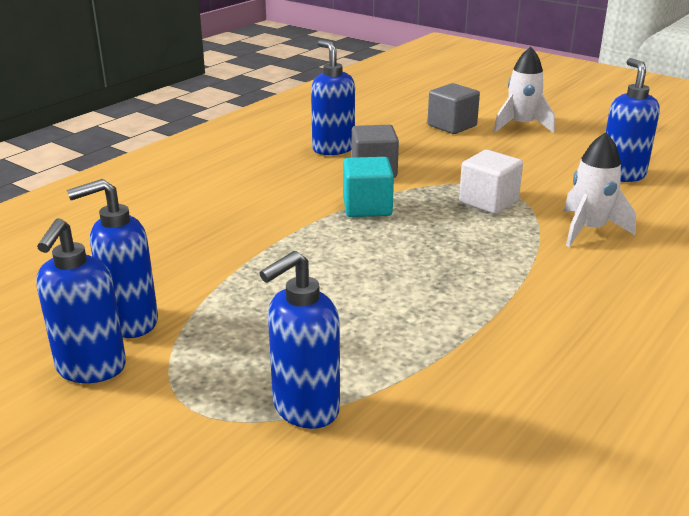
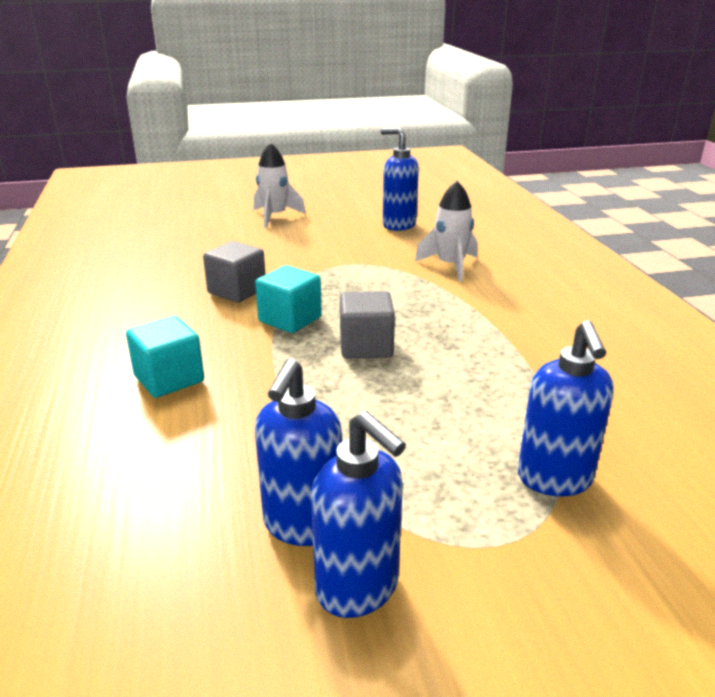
camera: 50 degrees left, 0 degrees up
blue soap dispenser [311,40,355,155] -> none
grey cube [427,83,480,134] -> grey cube moved to [340,291,395,359]
white cube [459,150,523,214] -> none
none -> turquoise cube [126,316,204,398]

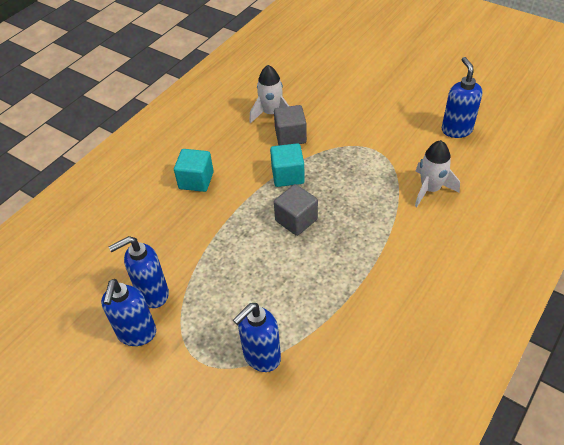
camera: 50 degrees right, 20 degrees up
white rocket [254,142,306,228] -> white rocket moved to [249,65,289,124]

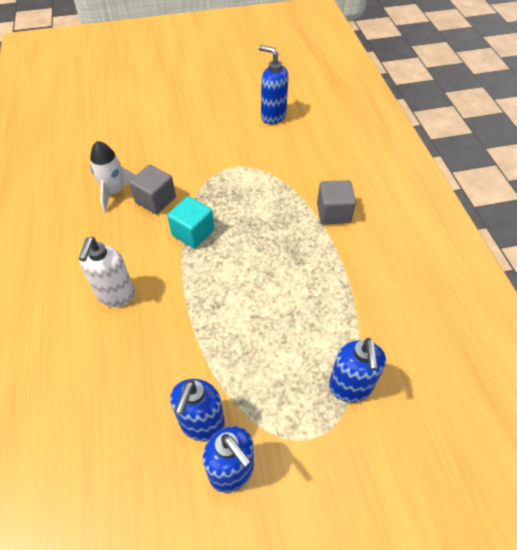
camera: 50 degrees left, 5 degrees up
turquoise cube [174,149,214,192] -> white soap dispenser [79,237,135,307]
grey cube [274,184,318,236] -> grey cube moved to [317,180,356,224]
white rocket [415,140,460,207] -> none

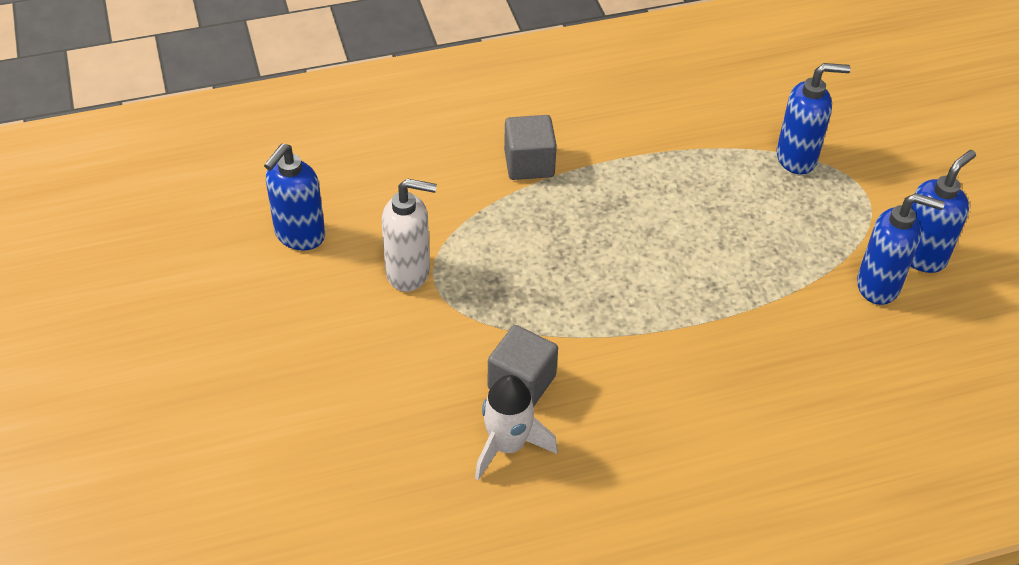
camera: 95 degrees left, 5 degrees down
white soap dispenser [79,237,135,307] -> white soap dispenser moved to [382,179,437,292]
turquoise cube [167,196,214,248] -> none

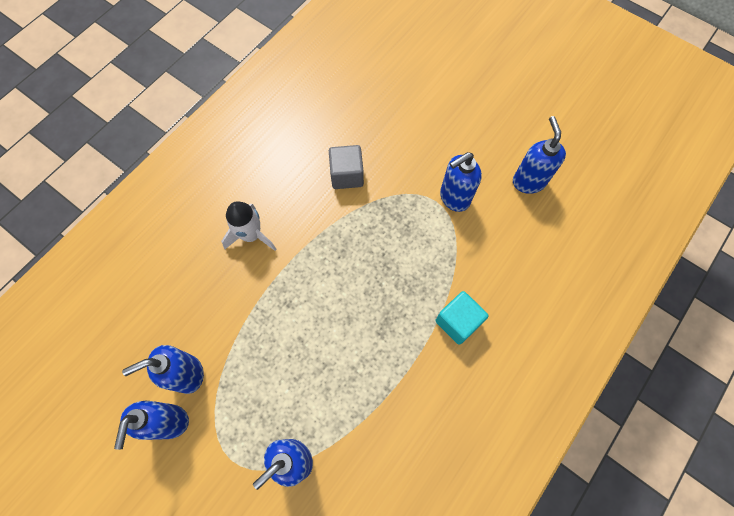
camera: 145 degrees right, 20 degrees up
white soap dispenser [382,179,437,292] -> blue soap dispenser [440,152,482,212]
white rocket [475,375,558,480] -> white rocket moved to [221,201,276,251]
grey cube [504,115,557,180] -> turquoise cube [435,291,489,345]

